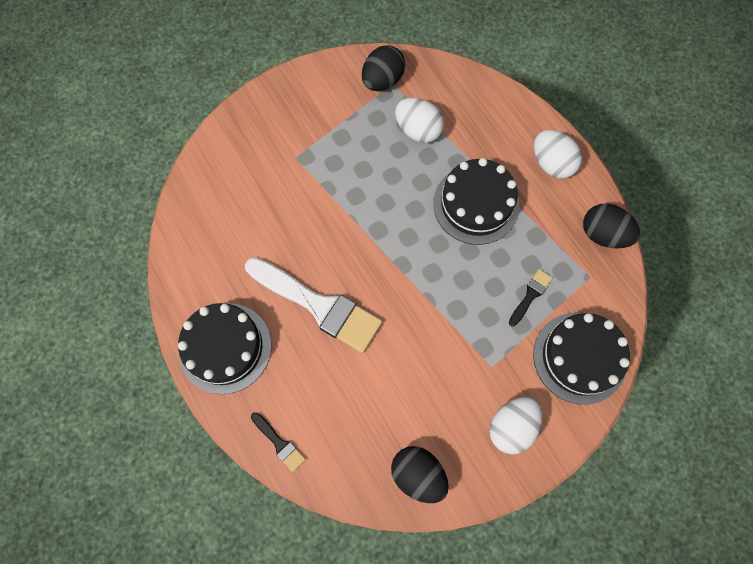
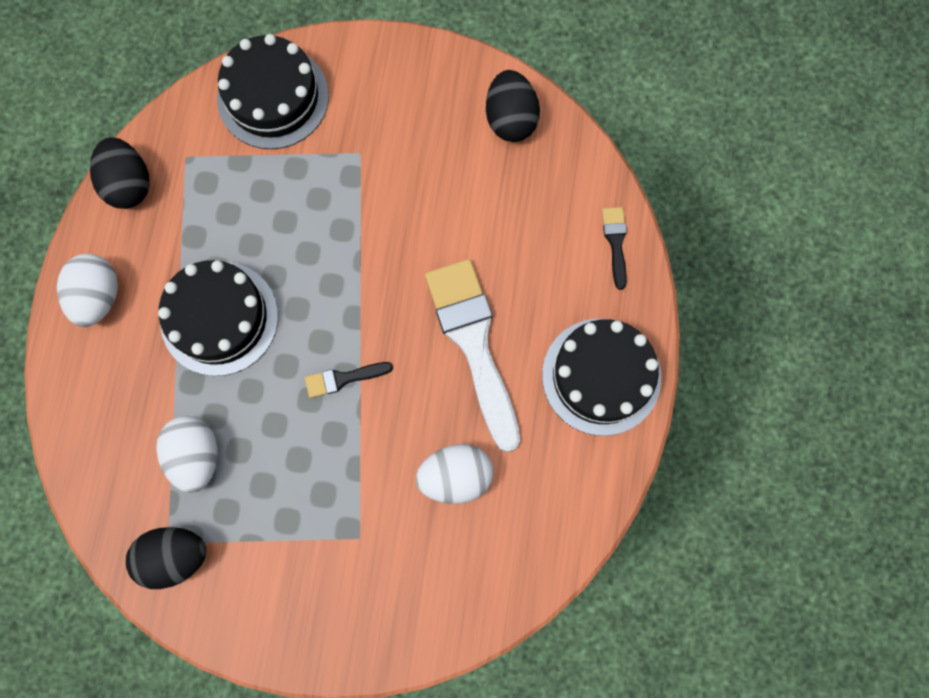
camera: 140 degrees left, 5 degrees up
white egg [489,396,543,454] -> white egg moved to [416,444,494,504]
black brush [509,269,553,327] -> black brush moved to [305,362,393,398]

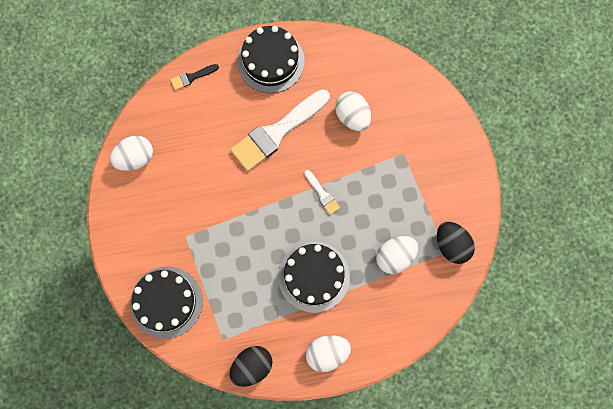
camera: 110 degrees left, 0 degrees up
black brush [305,362,393,398] -> white brush [304,170,340,215]
black egg [486,70,540,142] -> white egg [110,136,153,171]

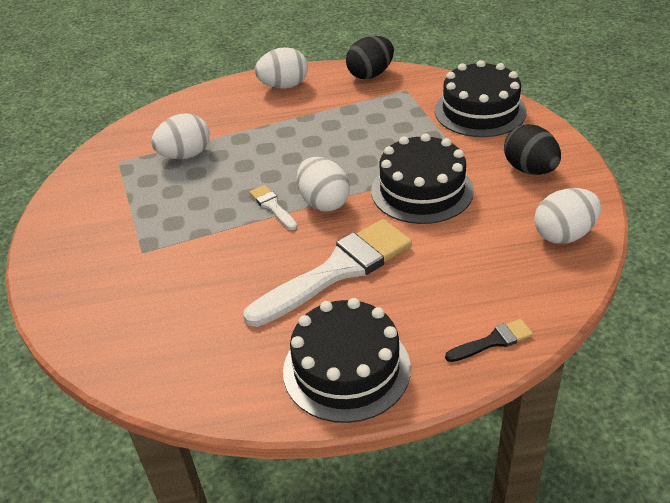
camera: 175 degrees left, 35 degrees down
black cake [278,242,350,313] -> black cake moved to [371,133,474,224]
white egg [335,91,371,131] -> white egg moved to [297,157,350,212]
black egg [437,222,475,264] -> black egg moved to [504,124,561,175]

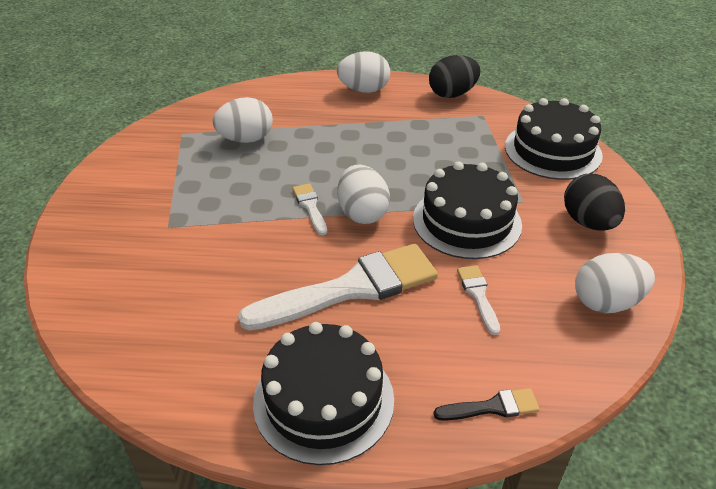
camera: 10 degrees right, 0 degrees up
none -> white brush [457,265,500,335]

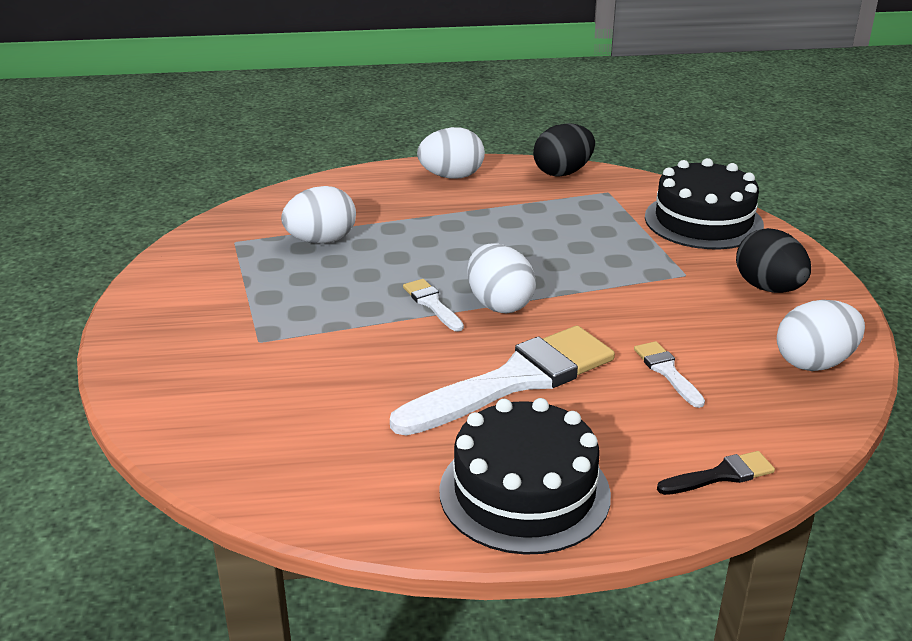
camera: 10 degrees left, 10 degrees down
black cake [413,161,522,259] -> none

